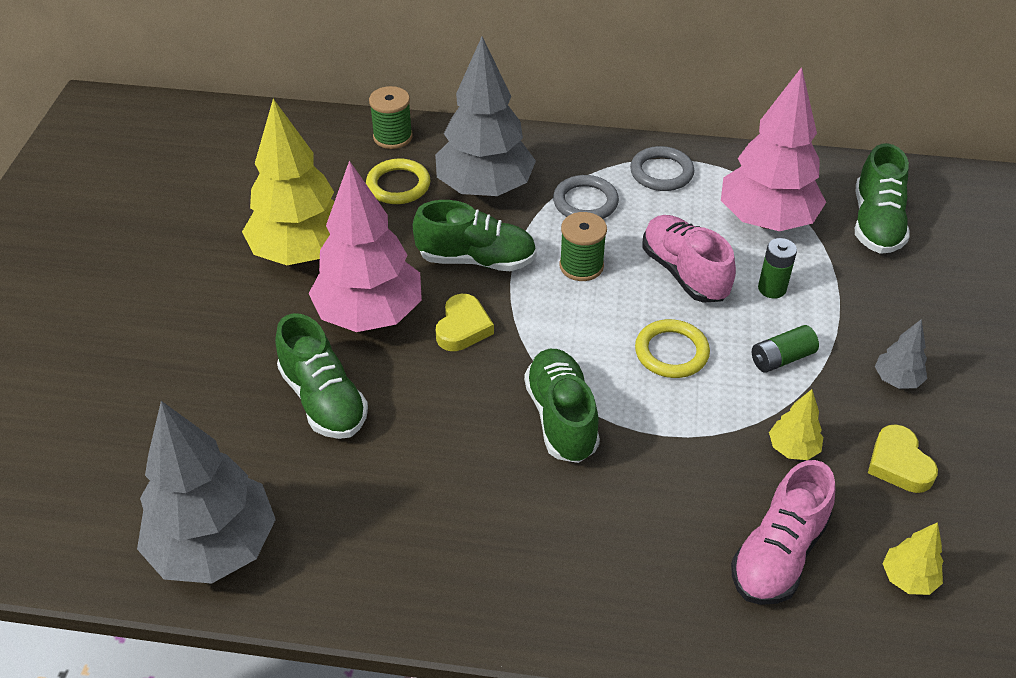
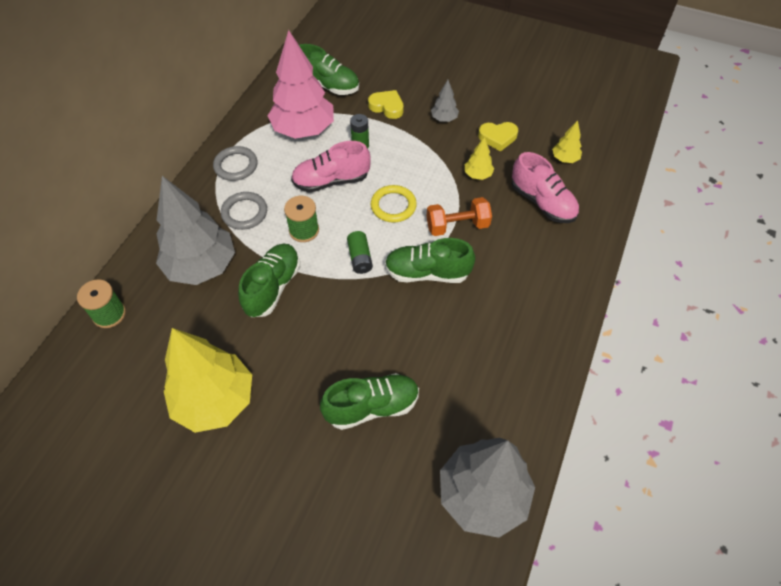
camera: 75 degrees left, 10 degrees up
pink tree [309,160,422,332] -> none
yellow ring [366,158,430,204] -> none
yellow heart [436,294,494,351] -> yellow heart moved to [368,90,404,119]
green battery [752,325,819,373] -> green battery moved to [347,231,373,274]
none -> orange dumbbell [426,197,492,236]

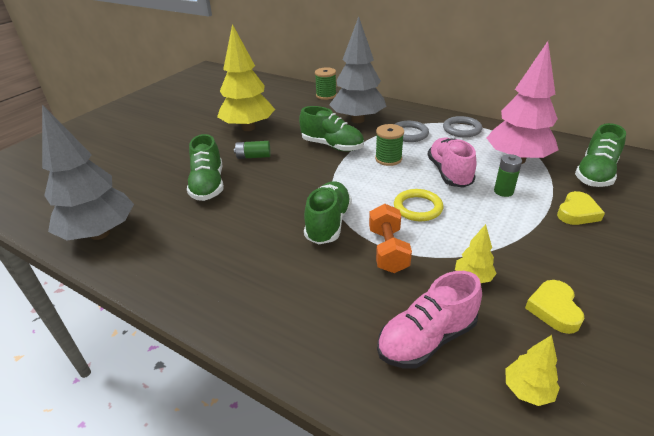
camera: 100 degrees right, 20 degrees down
green battery [347,231,373,274] -> green battery moved to [234,141,271,159]
grey tree [431,80,459,122] -> none

